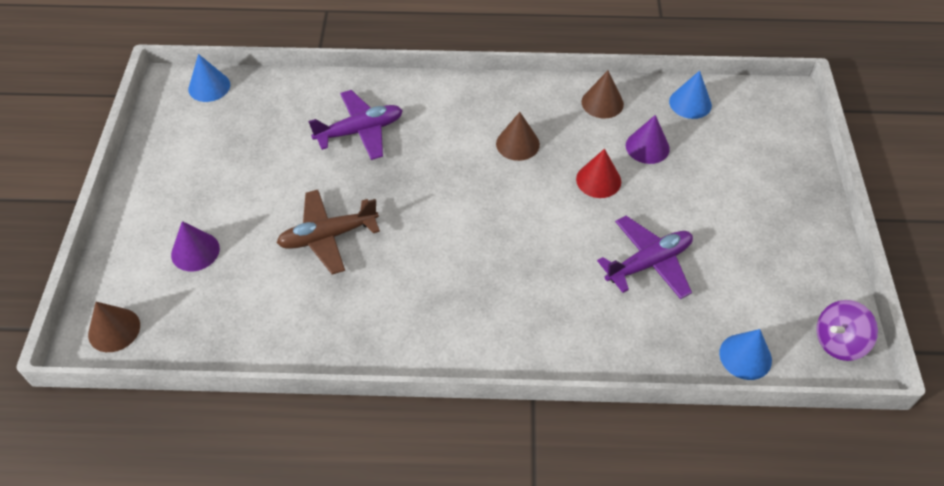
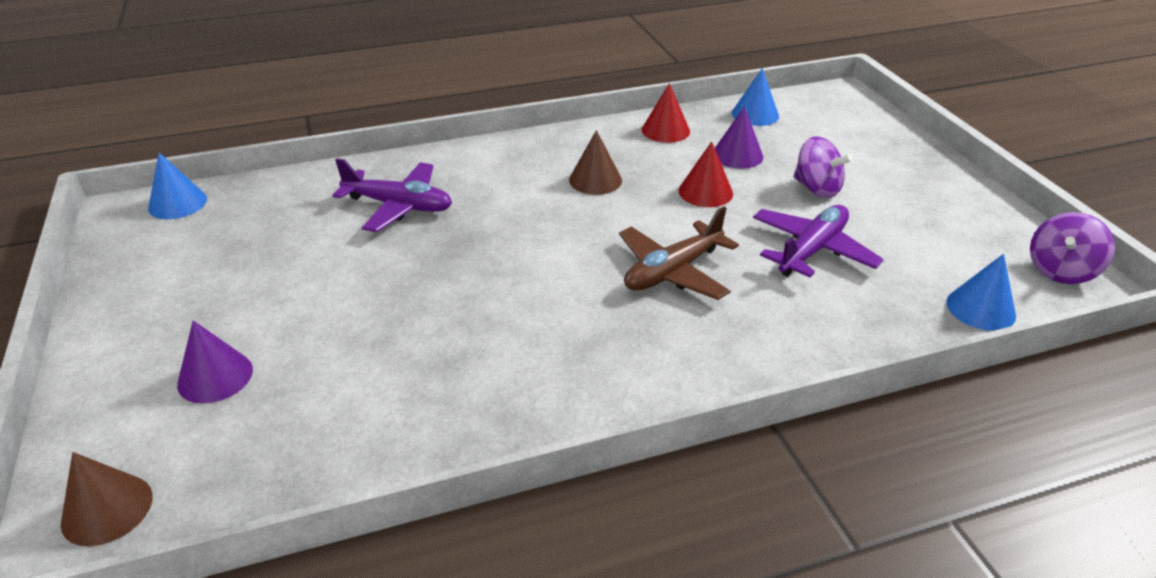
camera: 20 degrees left, 15 degrees down
brown plane [277,190,380,274] -> brown plane moved to [619,206,739,300]
purple plane [308,90,403,160] -> purple plane turned 60 degrees clockwise [332,158,452,232]
brown cone [582,71,624,118] -> red cone [642,83,690,143]
none -> purple spinning top [793,136,853,198]

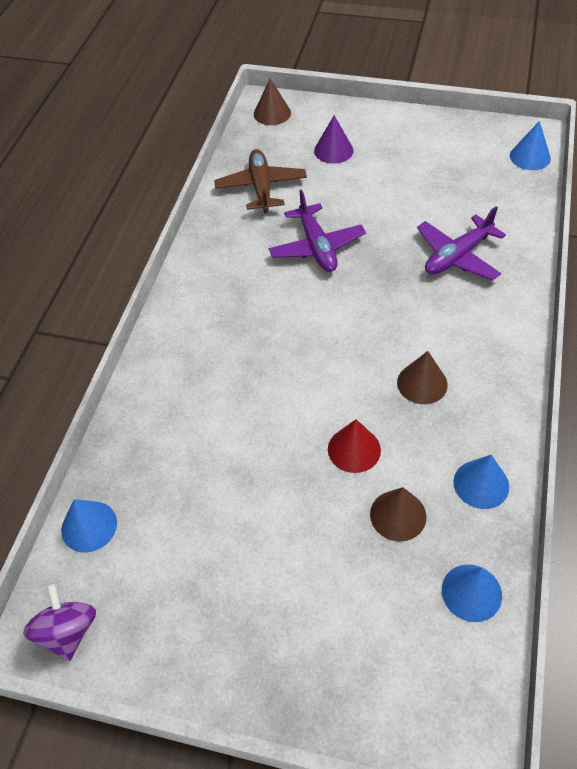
camera: 125 degrees right, 15 degrees up
brown plane [619,206,739,300] -> brown plane moved to [214,149,307,213]
red cone [642,83,690,143] -> blue cone [454,455,509,509]
purple cone [715,106,763,169] -> brown cone [370,487,426,542]
purple plane [753,205,884,277] -> purple plane moved to [269,190,366,272]
purple spinning top [793,136,853,198] -> none

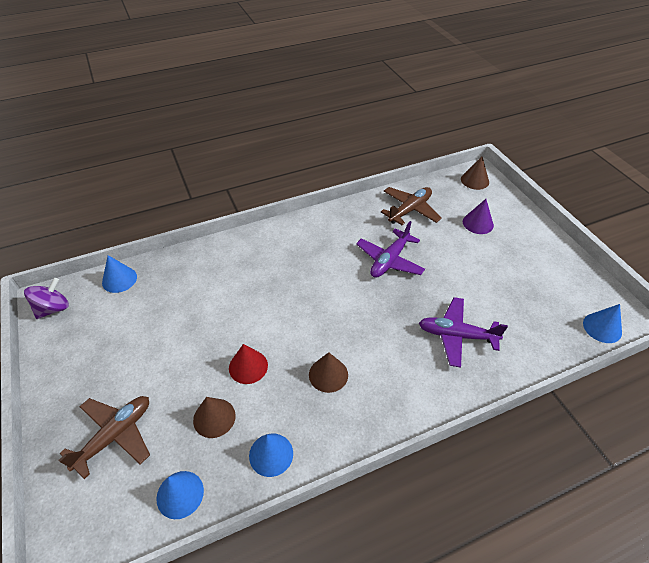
camera: 50 degrees right, 5 degrees down
none -> brown plane [58,396,150,479]

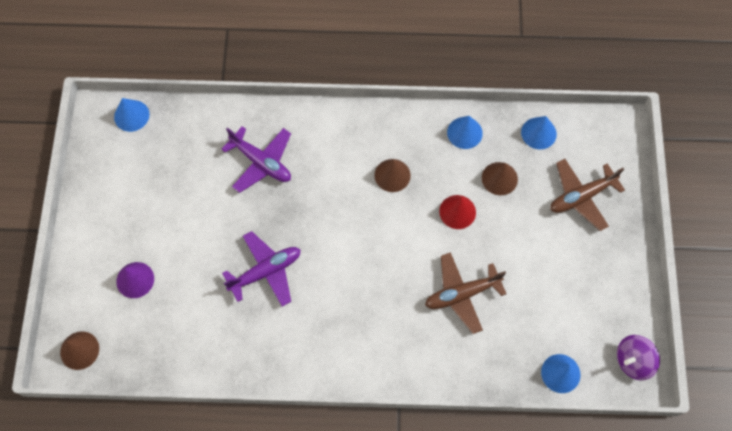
camera: 155 degrees left, 20 degrees up
brown plane [381,187,442,225] -> brown plane moved to [425,252,506,334]

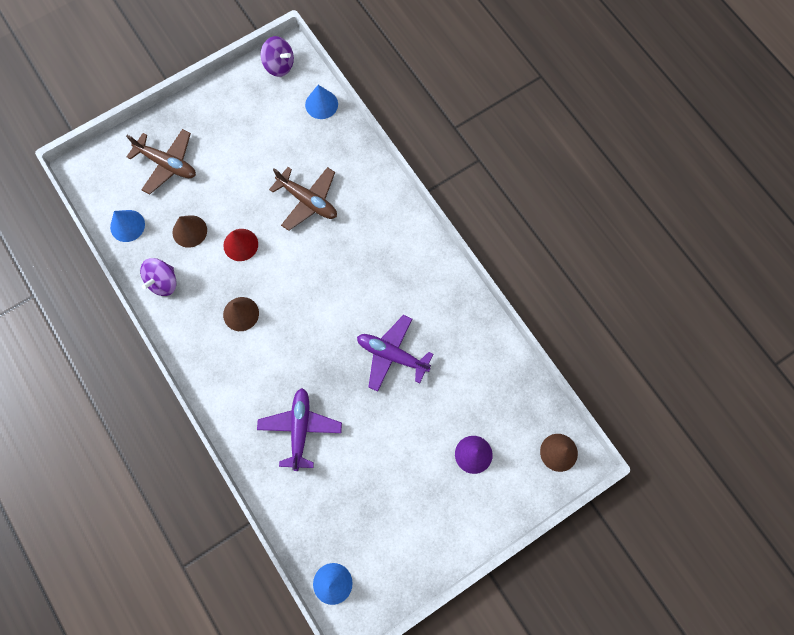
camera: 125 degrees left, 5 degrees up
blue cone [447,116,483,149] -> purple spinning top [140,258,177,296]

